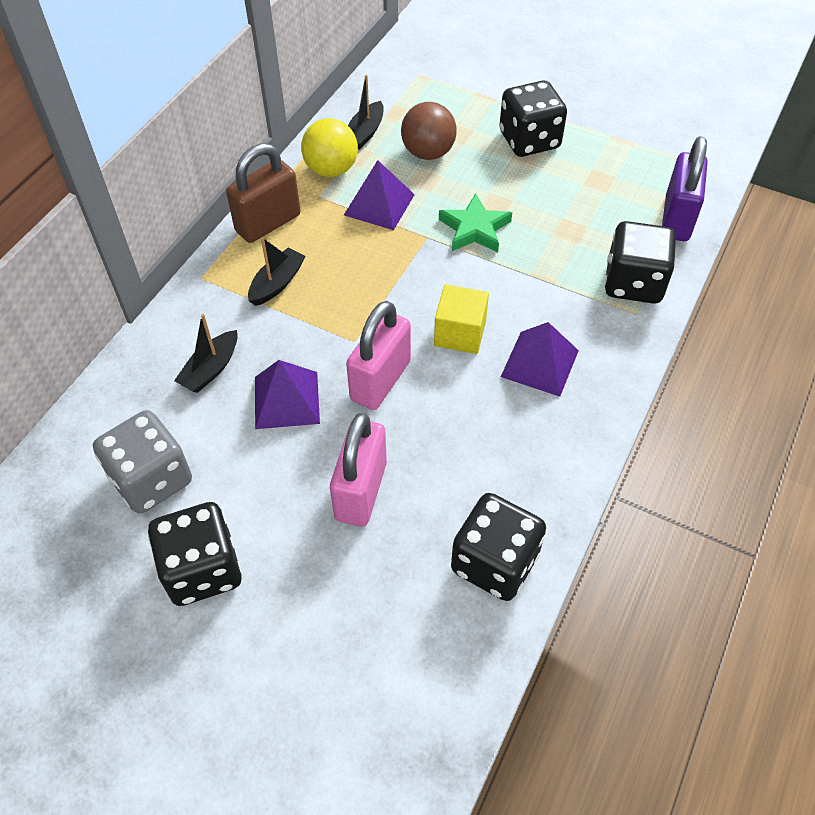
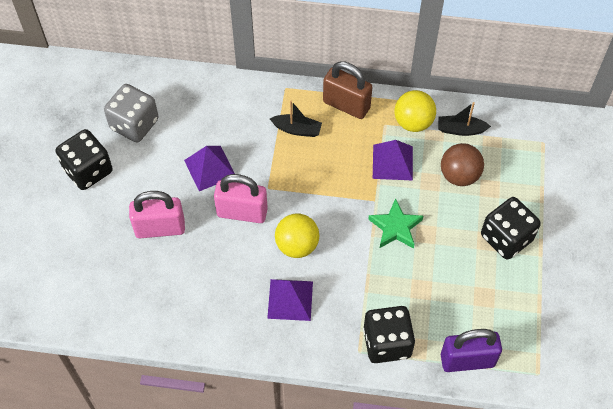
camera: 70 degrees right, 5 degrees up
black boat [174,314,238,393] -> none
yellow cube [434,285,489,354] -> yellow ball [275,213,319,258]
black dice [451,493,546,601] -> none

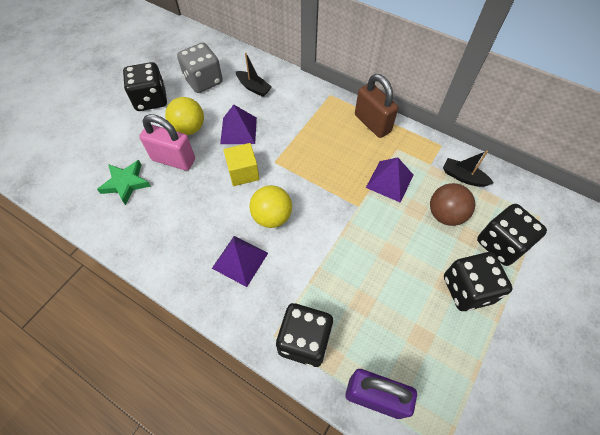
camera: 25 degrees right, 0 degrees up
pink padlock [214,174,268,223] -> yellow cube [223,143,259,186]
black boat [270,100,322,137] -> black boat moved to [236,53,272,97]
green star [368,198,423,249] -> green star moved to [97,160,151,205]
yellow ball [394,90,436,132] -> yellow ball moved to [165,97,204,135]
none -> black dice [477,204,547,266]

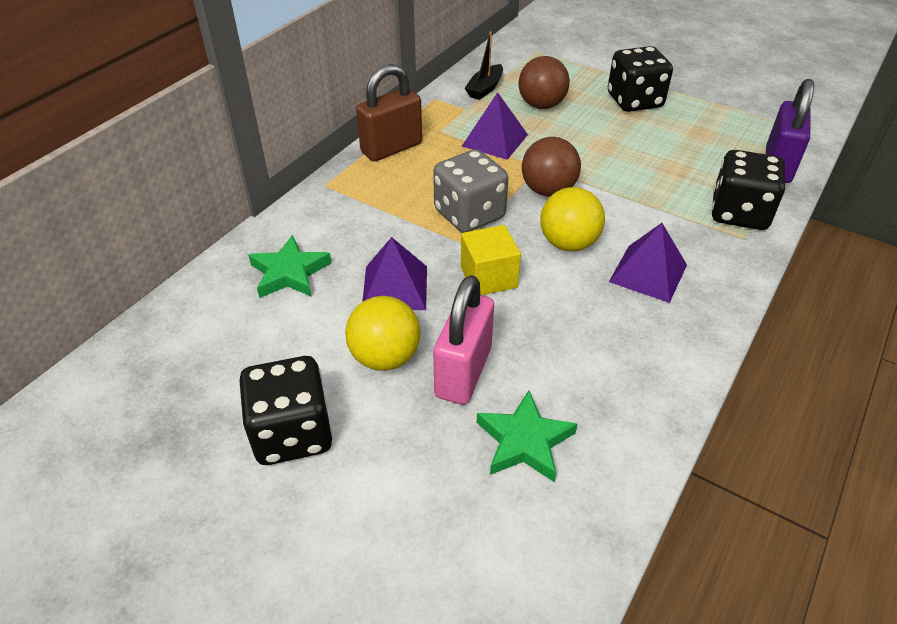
camera: 90 degrees left, 15 degrees down
grey dice [177,43,223,93] -> grey dice moved to [433,149,508,233]
black boat [236,53,272,97] -> green star [248,235,331,298]
black dice [477,204,547,266] -> none
none -> brown ball [522,137,581,197]

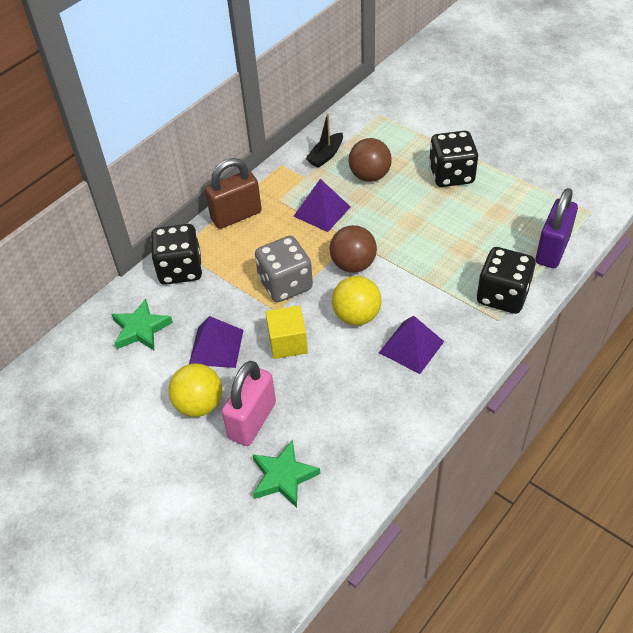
camera: 10 degrees right, 5 degrees up
black dice [239,356,333,465] -> black dice moved to [151,224,202,285]

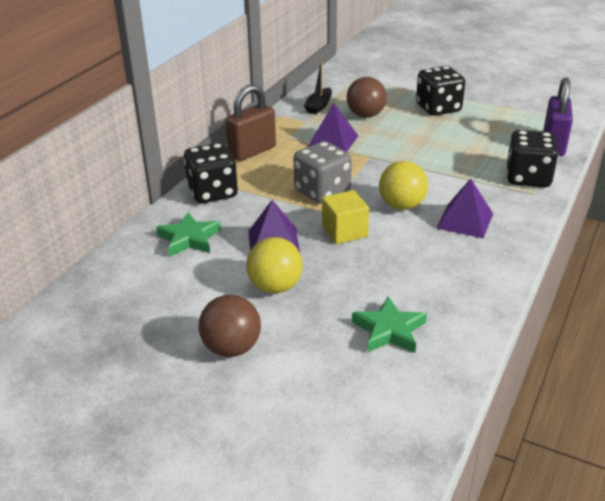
camera: 15 degrees left, 15 degrees down
pink padlock [222,361,276,446] -> none
brown ball [330,225,377,273] -> brown ball moved to [199,295,261,357]

